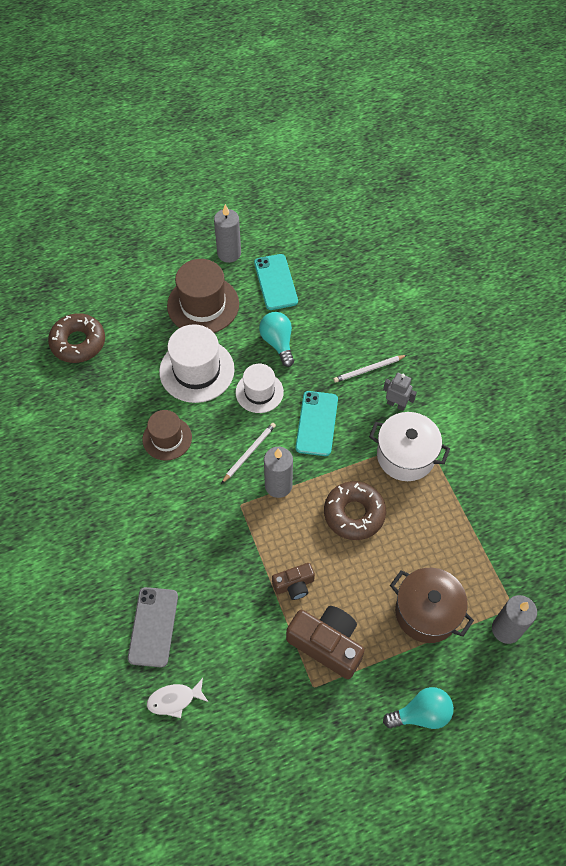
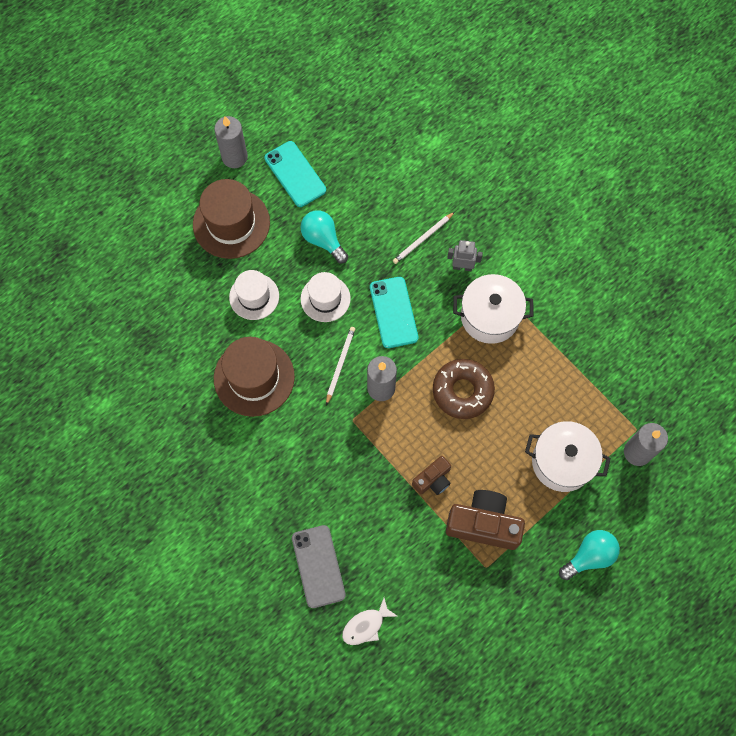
camera: 20 degrees left, 10 degrees up
brown donut [48,313,105,363] -> none
brown hat [142,410,192,461] -> brown hat [214,337,295,417], size x1.58
white hat [159,324,234,403] -> white hat [229,270,279,320], size x0.63
brown pot [390,568,474,643] -> white pot [525,421,611,492]

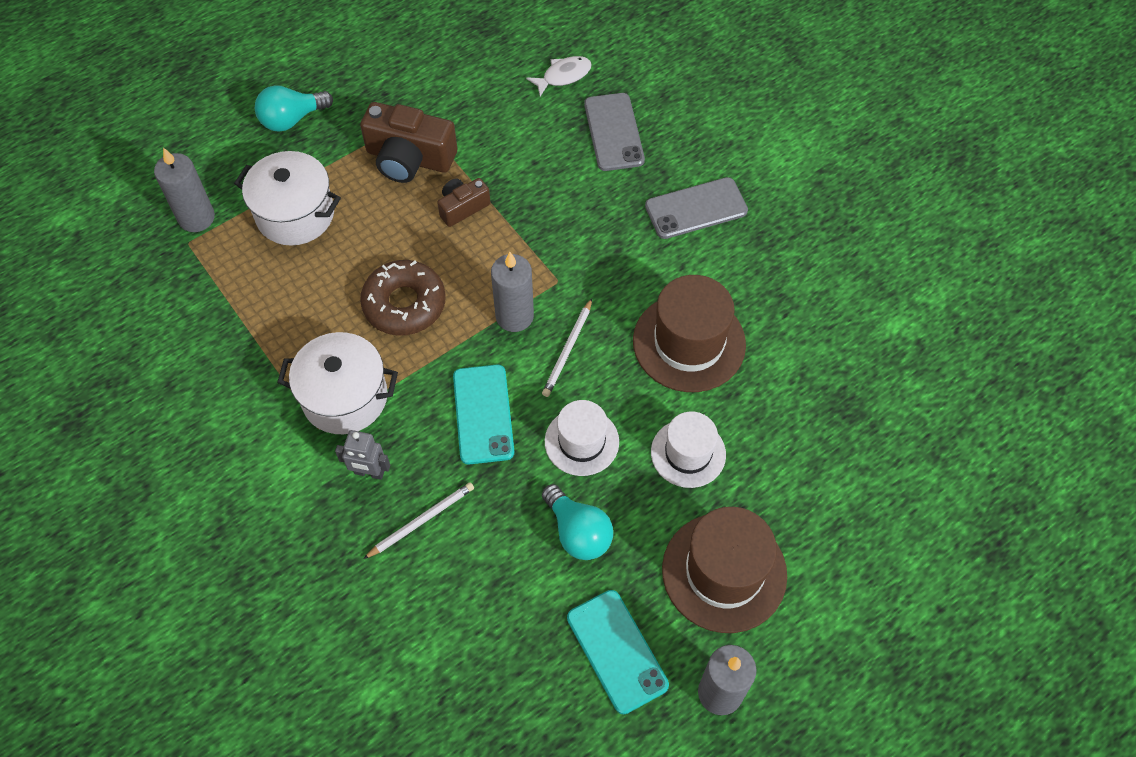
camera: 175 degrees left, 10 degrees down
none -> grey phone [645,177,748,239]

